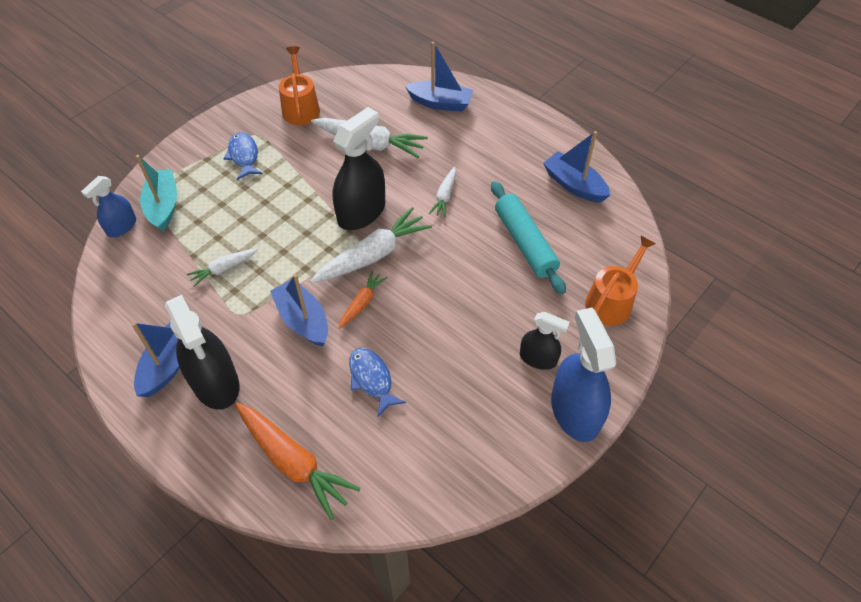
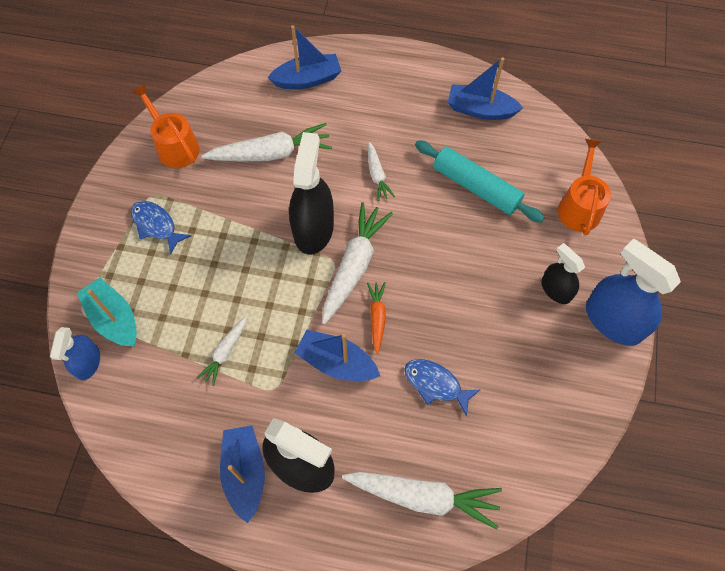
camera: 30 degrees left, 10 degrees up
orange carrot [235,403,361,520] -> white carrot [342,472,502,529]
black spray bottle [520,312,570,370] -> black spray bottle turned 120 degrees counterclockwise [541,243,585,304]

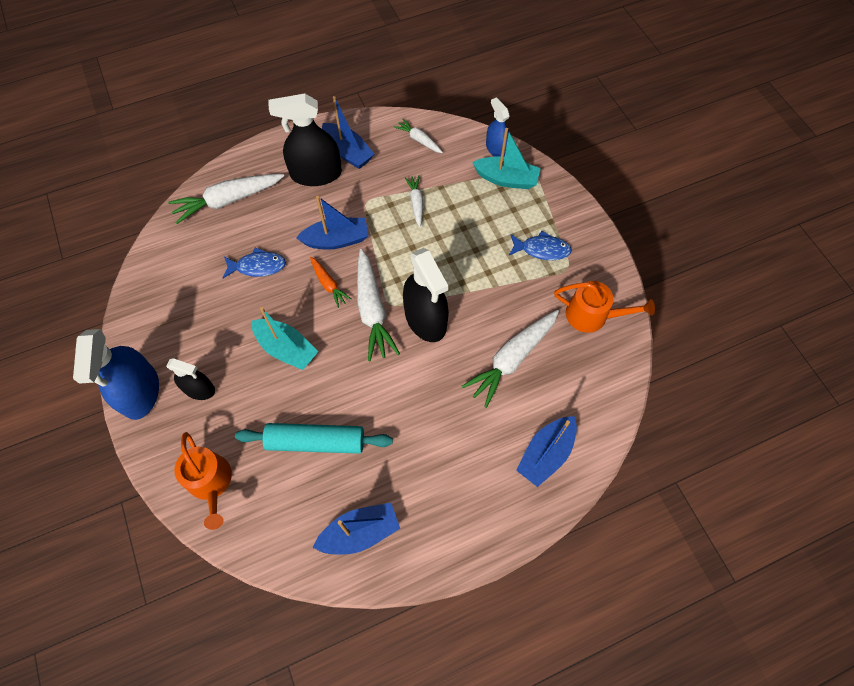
camera: 145 degrees right, 0 degrees up
white carrot [368,142,395,201] -> white carrot moved to [394,119,443,153]
blue spray bottle [586,239,681,346] -> blue spray bottle turned 75 degrees clockwise [73,329,159,420]
none -> turquoise boat [252,307,318,370]

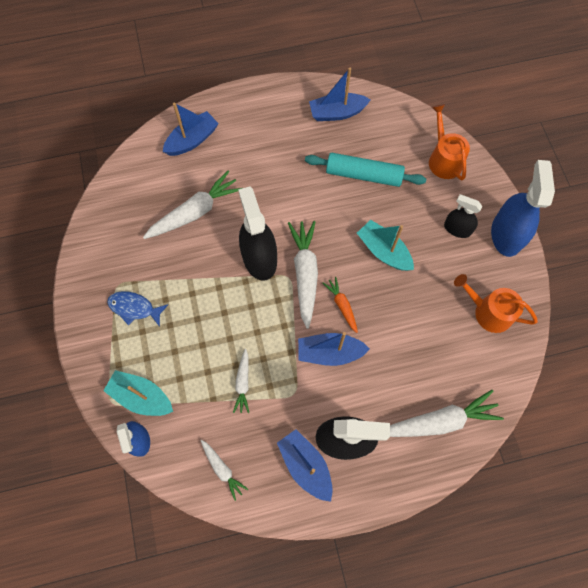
camera: 170 degrees left, 5 degrees up
blue fish [223,247,286,278] -> none
orange watering can [554,281,655,333] -> orange watering can moved to [454,274,538,333]

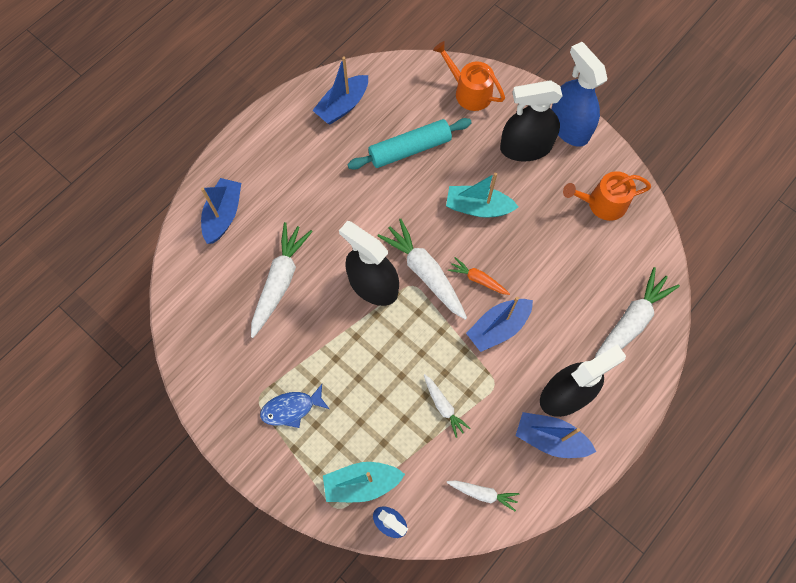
camera: 35 degrees left, 0 degrees up
black spray bottle [444,194,482,238] -> black spray bottle [500,80,563,162], size x1.74

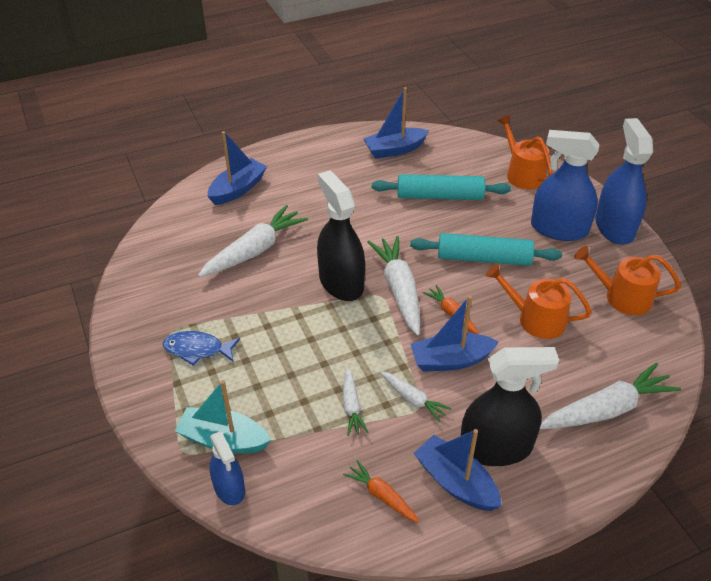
camera: 25 degrees right, 25 degrees down
turquoise boat [446,173,518,218] -> turquoise rolling pin [410,233,562,266]
white carrot [447,480,519,511] -> white carrot moved to [380,371,451,422]
black spray bottle [500,80,563,162] -> blue spray bottle [531,130,600,241]
none -> orange carrot [343,460,420,523]
none -> orange watering can [486,264,592,339]

